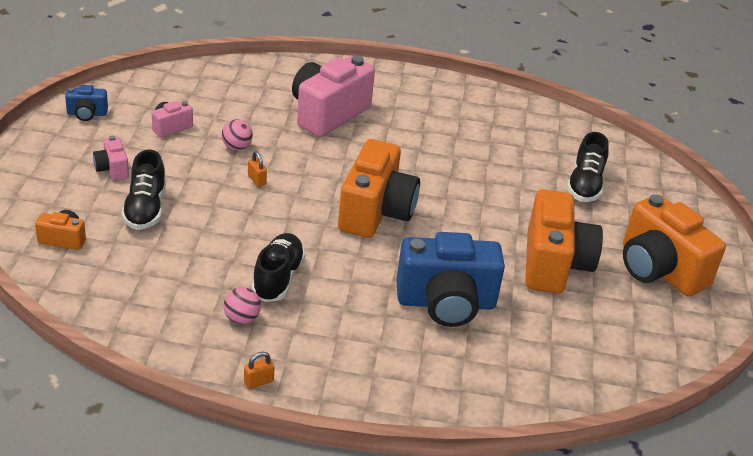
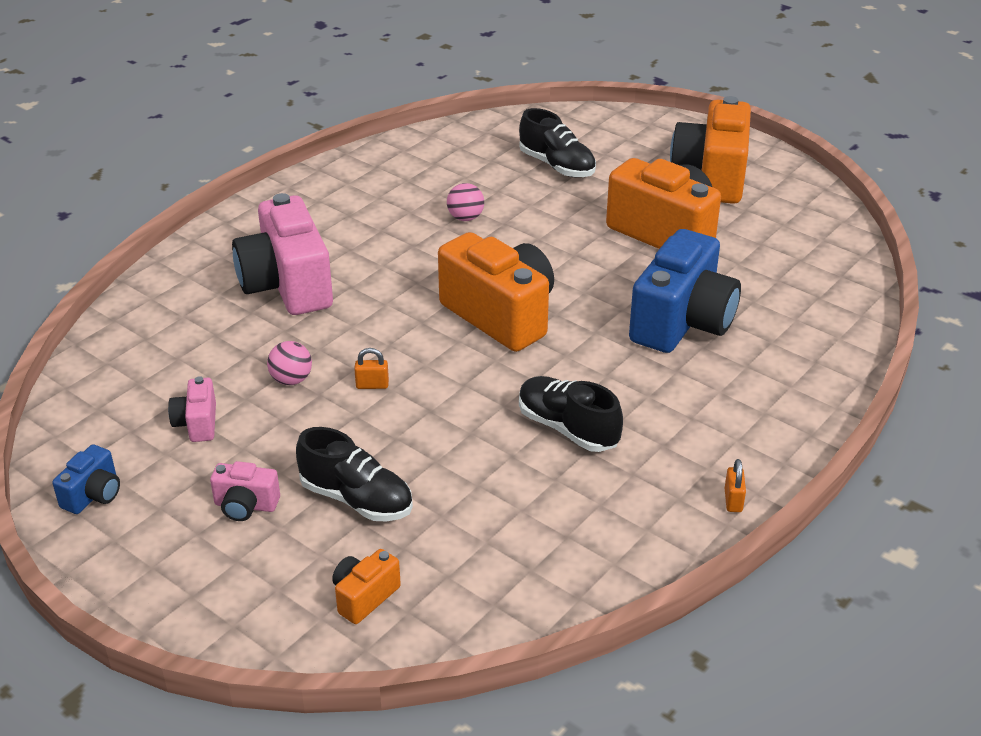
camera: 55 degrees left, 0 degrees up
pink ball [223,287,261,324] -> pink ball moved to [447,183,484,221]
orange camera [623,194,726,297] -> orange camera turned 105 degrees clockwise [670,96,751,204]

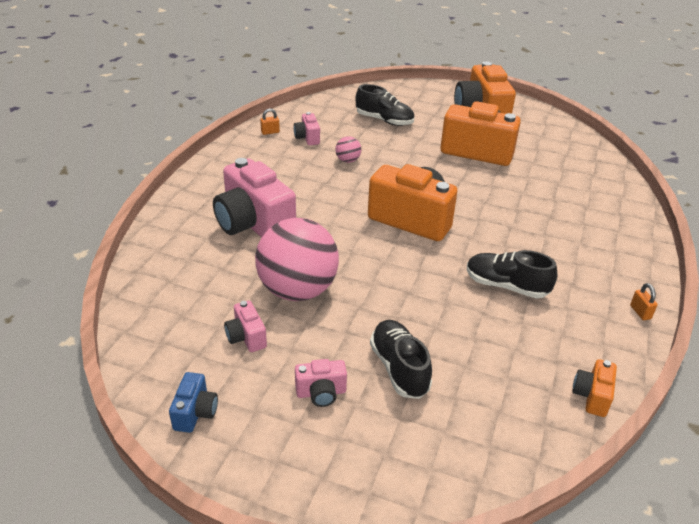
camera: 20 degrees left, 0 degrees up
pink ball [267,341,312,385] -> pink ball [255,218,339,301], size x2.43
black shoe [296,427,413,521] -> black shoe turned 120 degrees counterclockwise [370,320,432,399]
orange camera [332,549,401,624] -> orange camera moved to [572,359,617,417]
orange padlock [354,348,389,389] -> orange padlock moved to [260,108,280,135]
blue camera [629,229,741,353] -> none
none -> pink camera [294,112,320,145]

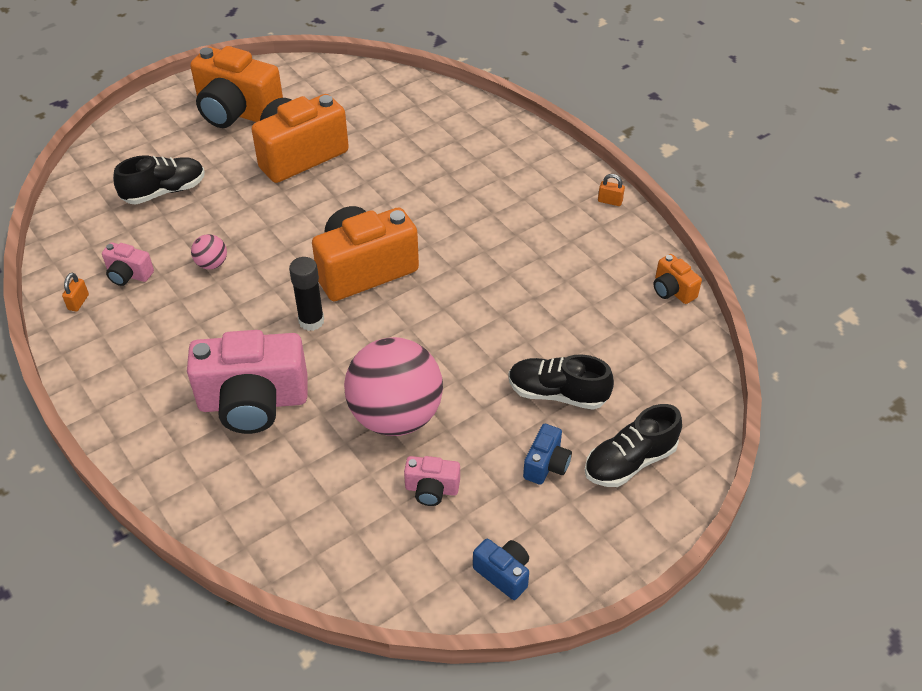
camera: 55 degrees left, 10 degrees up
pink camera [295,359,347,407] -> blue camera [523,424,572,485]
black shoe [467,250,557,299] -> black shoe moved to [584,404,682,487]
none -> black glue stick [289,257,324,331]

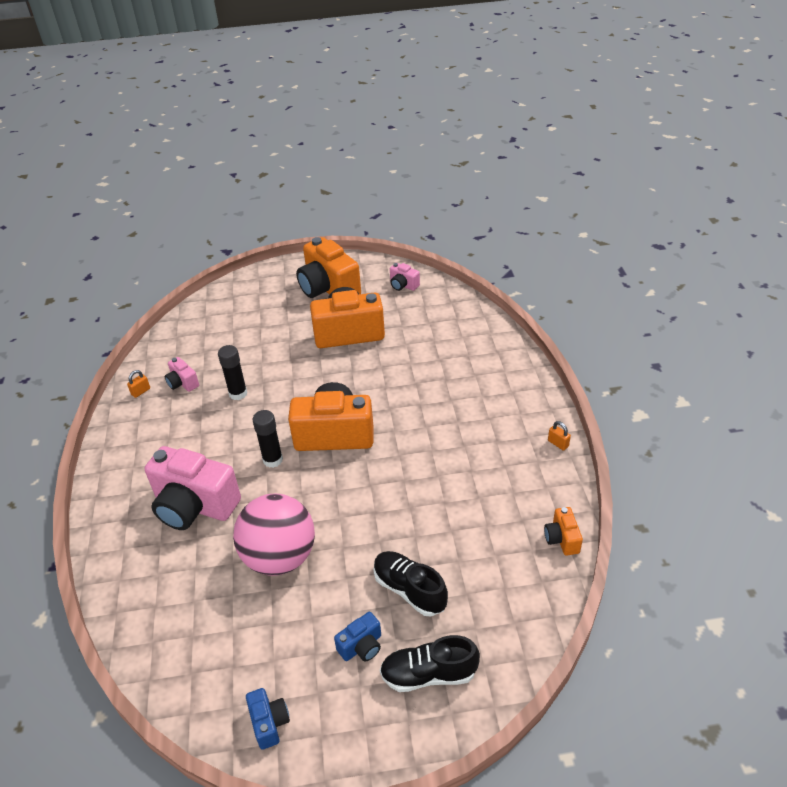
camera: 30 degrees right, 5 degrees down
black shoe [113,155,205,204] -> none
pink ball [191,234,227,269] -> black glue stick [218,345,247,400]
pink camera [404,456,460,506] -> pink camera moved to [390,263,420,291]

